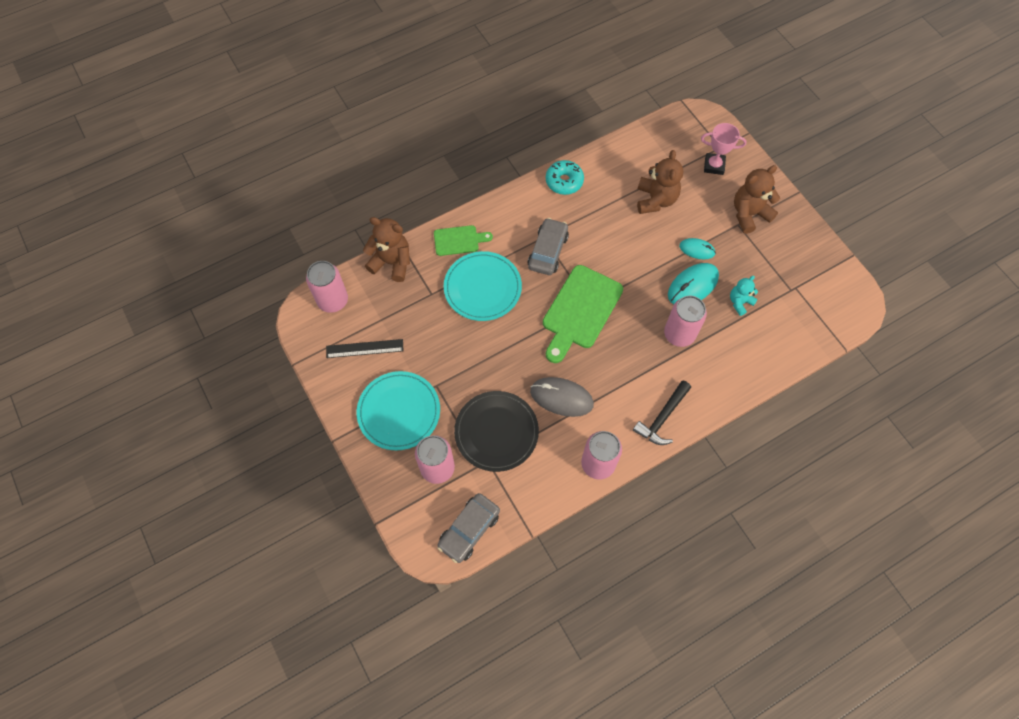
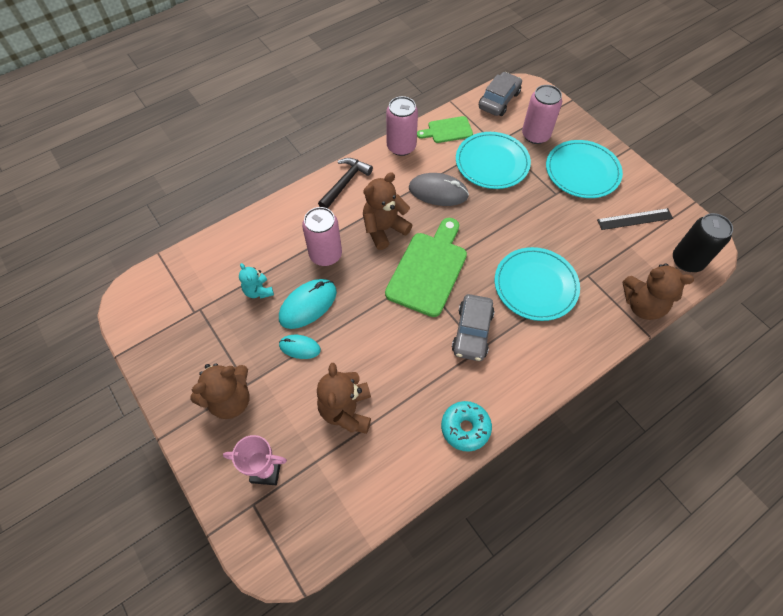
camera: 175 degrees right, 5 degrees down
pink can [306,261,348,313] -> black can [673,213,733,272]
green cutting board [434,225,493,256] -> green cutting board moved to [417,116,473,143]
black plate [454,391,539,472] -> turquoise plate [456,132,531,189]
turquoise teddy bear [730,276,758,316] -> turquoise teddy bear turned 105 degrees clockwise [239,263,274,299]
none -> brown teddy bear [363,172,412,250]

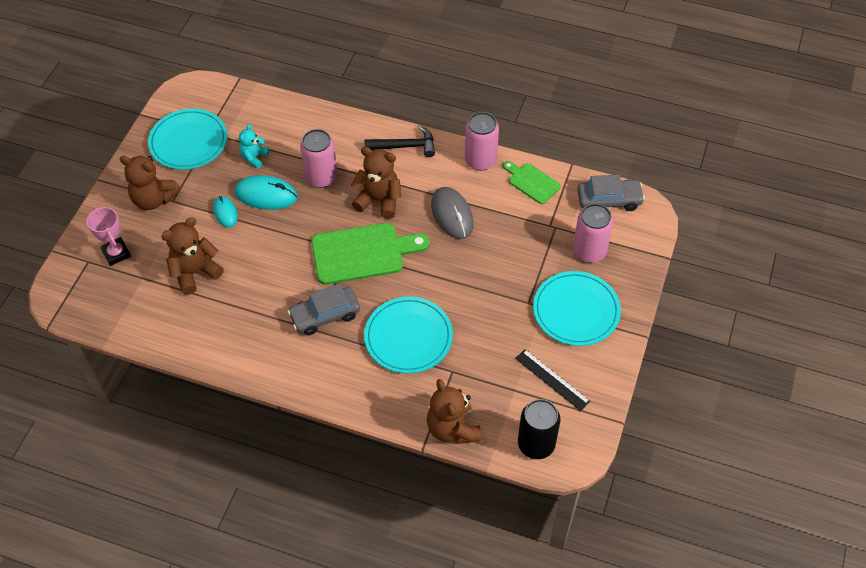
camera: 55 degrees right, 5 degrees down
turquoise donut [441,401,492,452] -> none
turquoise plate [456,132,531,189] -> turquoise plate moved to [148,108,227,170]

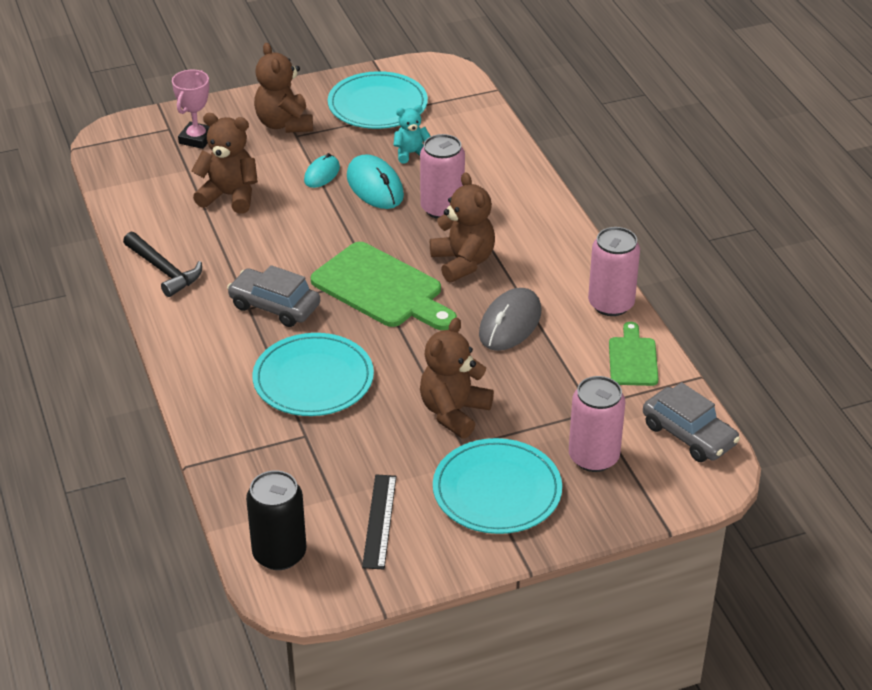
camera: 50 degrees right, 15 degrees down
black hammer [364,126,435,157] -> black hammer moved to [123,232,202,297]
brown teddy bear [427,379,481,444] -> brown teddy bear moved to [420,318,494,438]

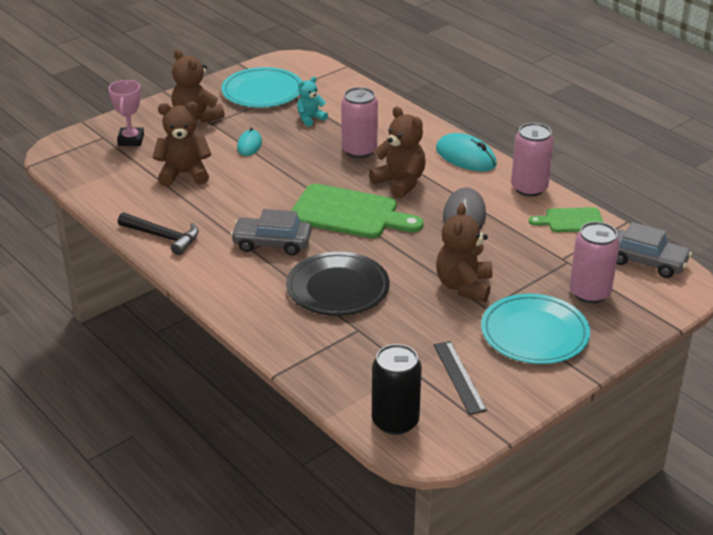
camera: 20 degrees left, 5 degrees down
turquoise plate [252,333,374,416] -> black plate [286,252,389,316]
turquoise mouse [347,154,404,209] -> turquoise mouse moved to [436,133,497,171]
green cutting board [609,322,658,386] -> green cutting board turned 75 degrees counterclockwise [529,207,603,232]

